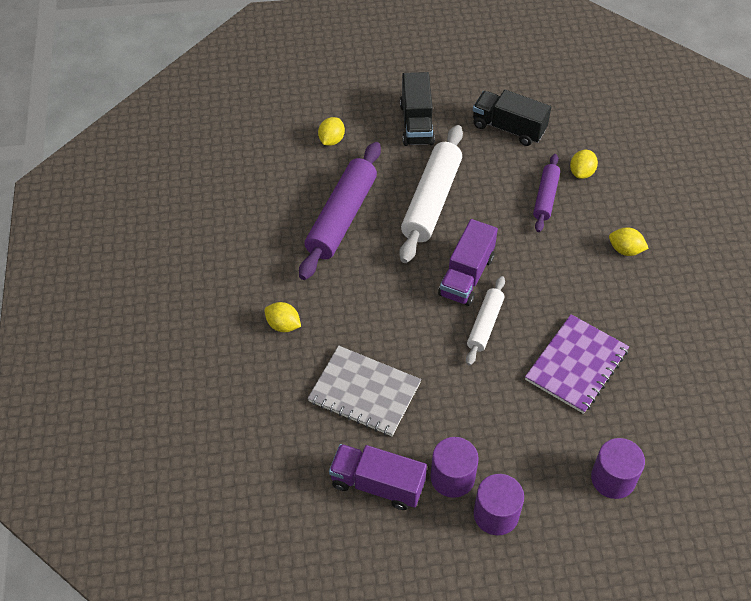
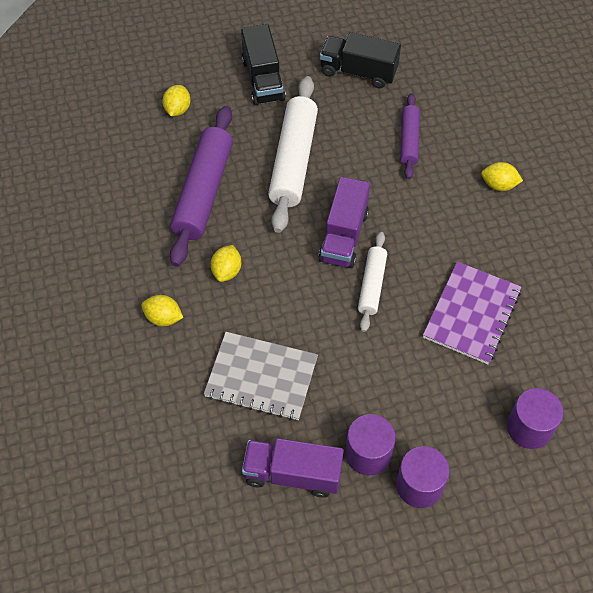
camera: 10 degrees left, 5 degrees up
yellow lemon [570,150,598,179] -> yellow lemon moved to [211,245,241,282]

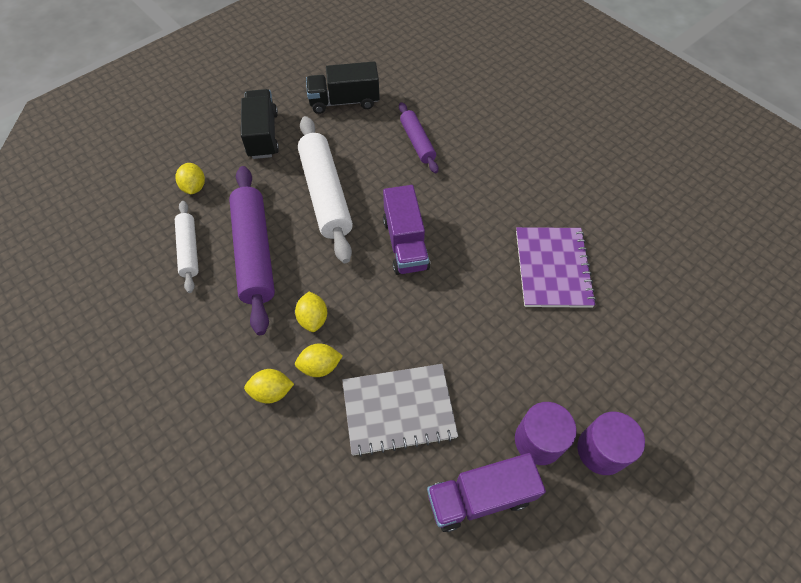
camera: 25 degrees left, 0 degrees up
black truck [241,24,286,105] -> black truck turned 150 degrees counterclockwise [241,89,279,159]
white rolling pin [358,232,387,332] -> white rolling pin moved to [175,201,199,293]
yellow lemon [481,162,523,191] -> yellow lemon moved to [295,343,343,377]
purple cylinder [507,388,563,449] -> none

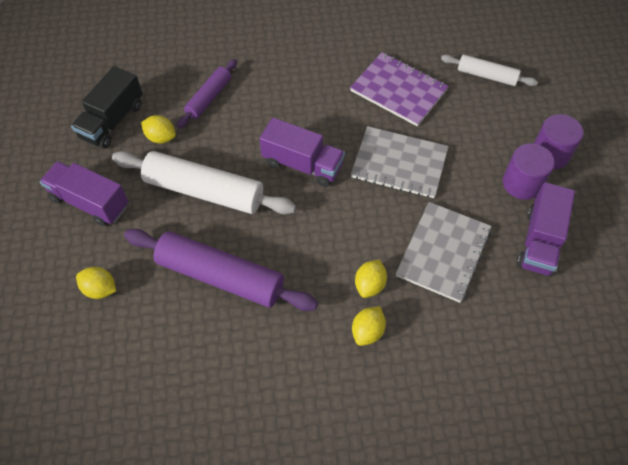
camera: 55 degrees left, 0 degrees up
white rolling pin [175,201,199,293] -> white rolling pin moved to [441,55,538,86]
black truck [241,89,279,159] -> purple truck [40,161,129,226]
yellow lemon [295,291,327,332] -> yellow lemon moved to [141,115,176,144]
purple rolling pin [399,102,439,173] -> purple rolling pin turned 75 degrees counterclockwise [177,59,237,128]
none -> grey notebook [351,126,449,198]

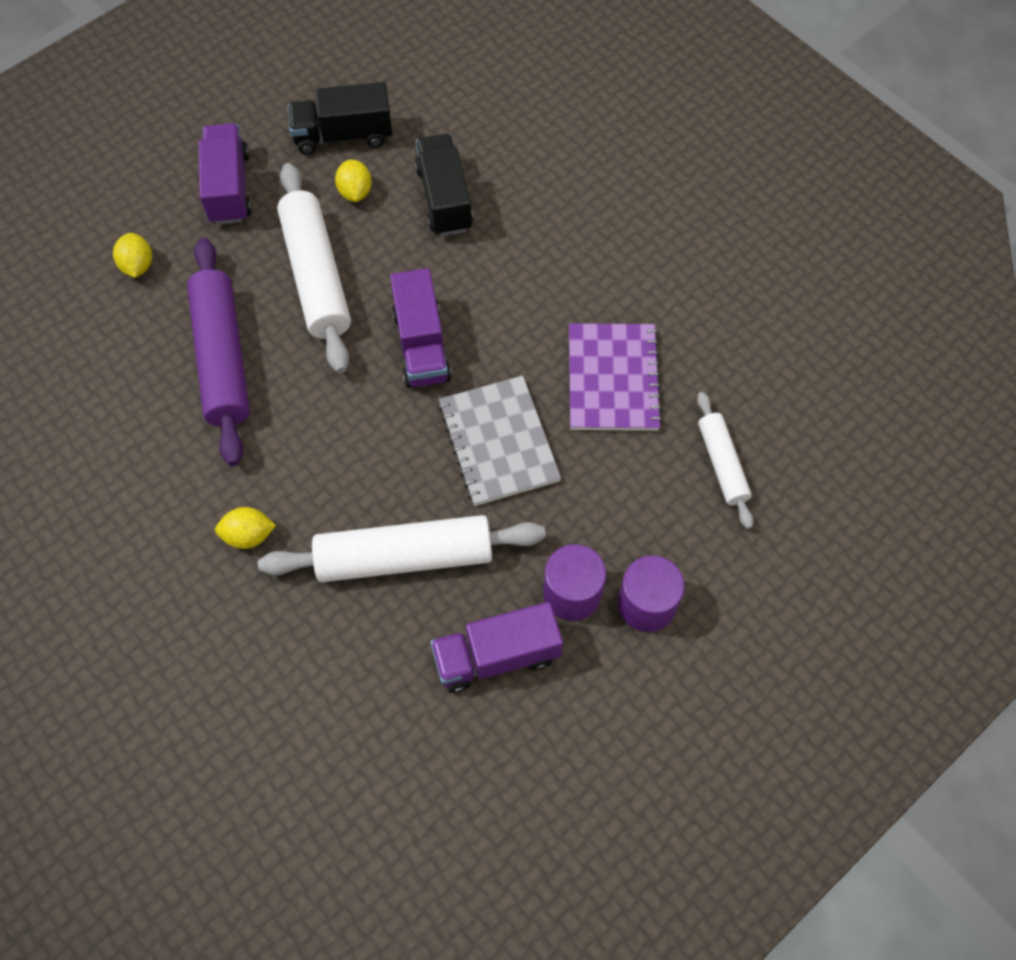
camera: 55 degrees right, 5 degrees up
purple rolling pin [177,59,237,128] -> black truck [415,134,473,236]
yellow lemon [355,259,387,298] -> none
grey notebook [396,202,492,303] -> white rolling pin [258,515,546,582]

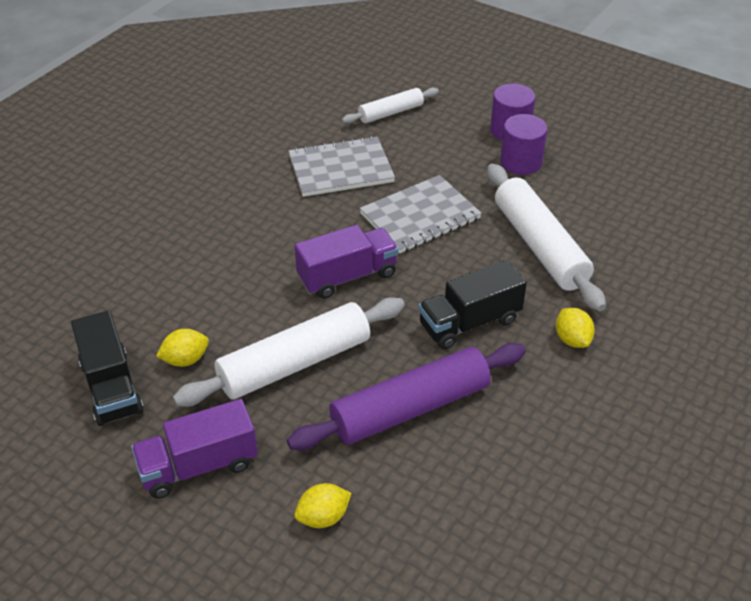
camera: 105 degrees left, 20 degrees down
black truck [415,134,473,236] -> black truck moved to [418,260,527,349]
purple truck [431,602,563,693] -> none
purple notebook [569,323,663,431] -> grey notebook [289,136,395,197]

